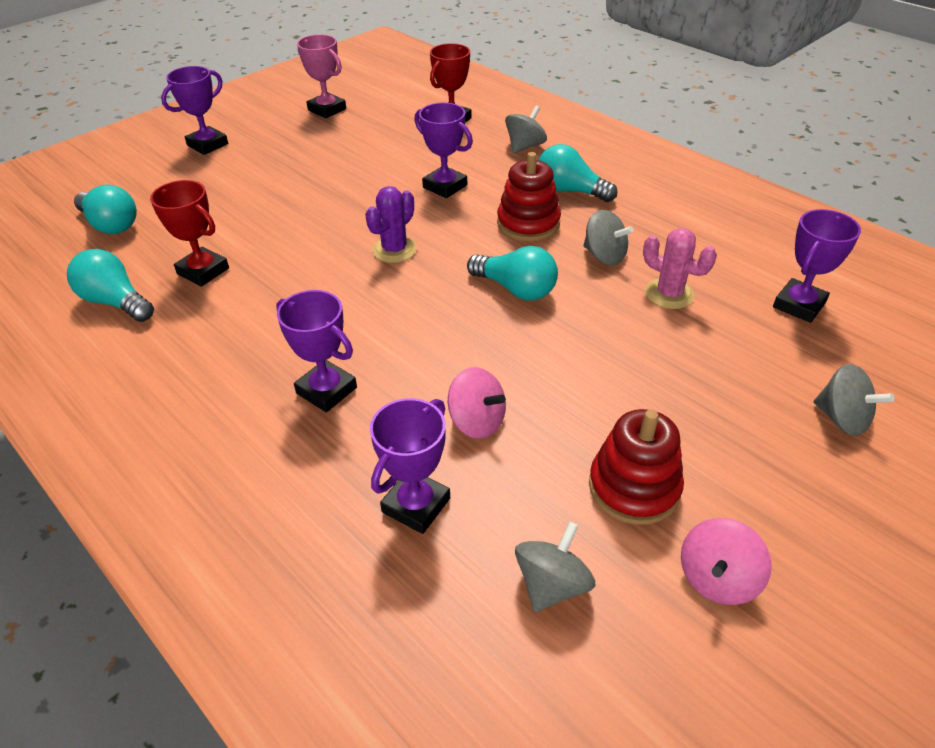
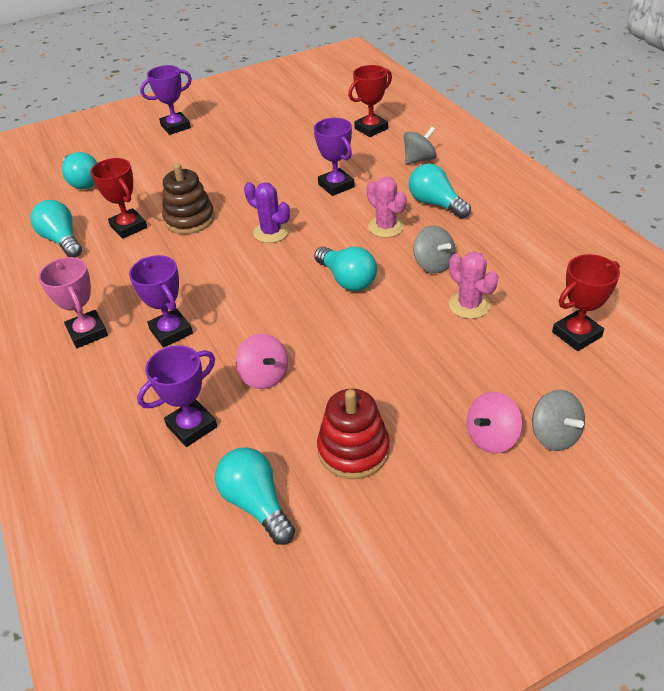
camera: 20 degrees right, 0 degrees up
pink trophy [297,34,346,118] -> pink trophy moved to [38,257,108,348]
purple cactus [365,186,417,263] -> purple cactus turned 75 degrees clockwise [244,182,290,243]
red stacking toy [497,152,561,241] -> pink cactus [367,176,407,238]
grey spinning top [515,522,596,612] -> turquoise light bulb [215,448,295,545]
pink spinning top [681,518,772,605] -> pink spinning top moved to [467,392,523,453]
purple trophy [773,209,861,323] -> red trophy [552,254,620,351]
none -> brown stacking toy [162,164,215,234]

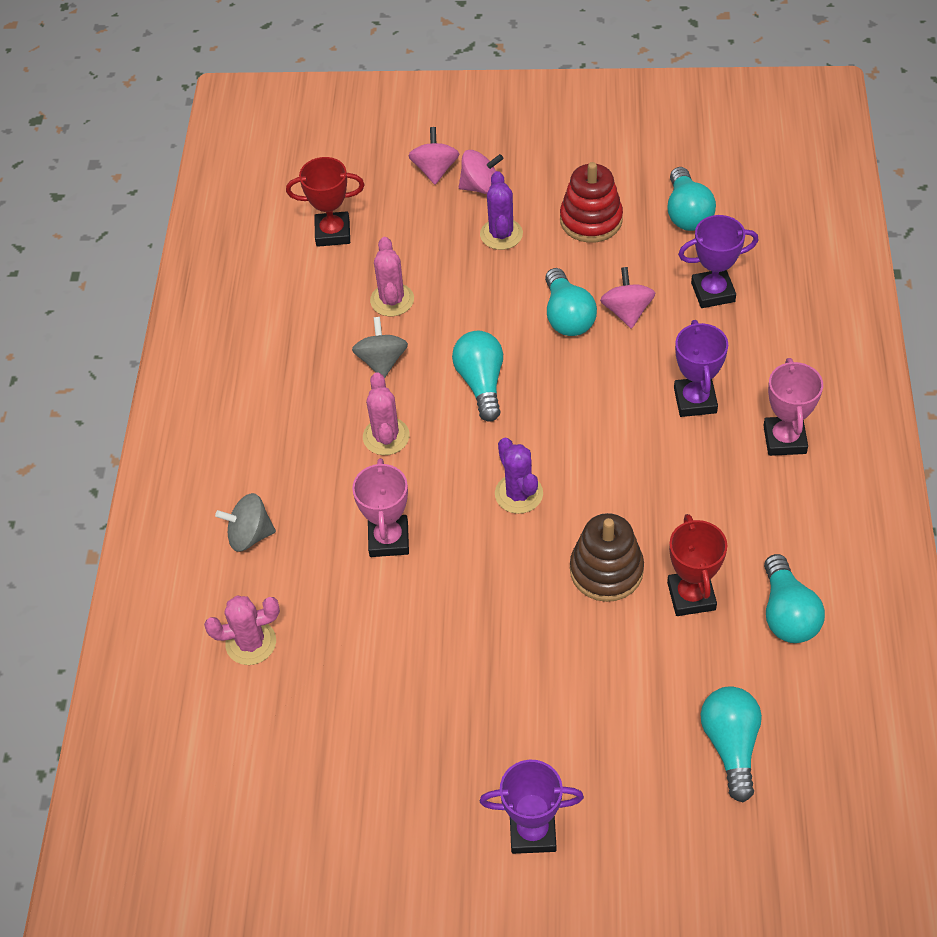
camera: 150 degrees left, 10 degrees up
purple trophy [314,118,355,196] -> pink trophy [352,458,409,557]
red trophy [348,65,392,137] -> pink cactus [204,596,280,665]
turquoise light bulb [409,164,471,219] -> turquoise light bulb moved to [545,268,597,336]
grey spinning top [532,389,585,451] -> pink spinning top [408,127,459,185]
none -> purple cactus [480,171,523,250]

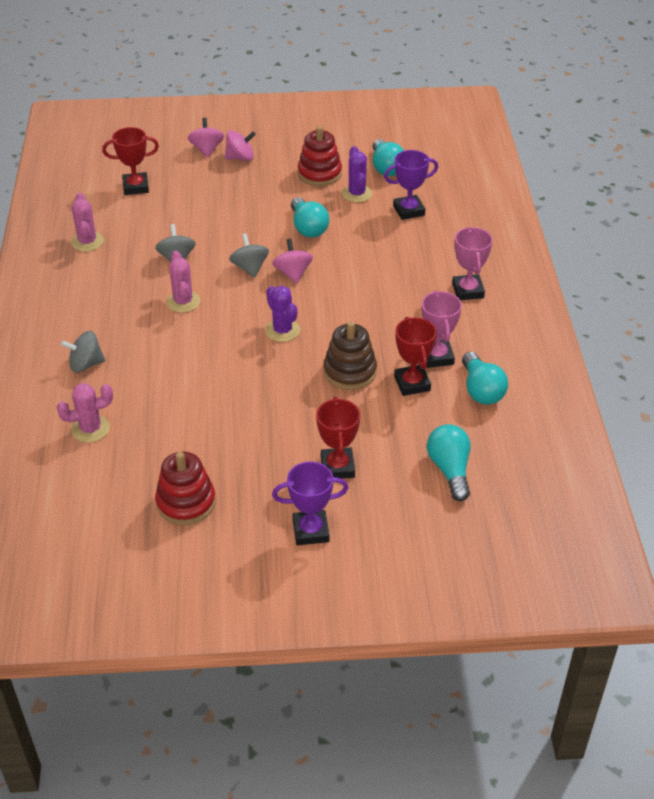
camera: 10 degrees left, 10 degrees down
pink trophy [352,458,409,557] -> pink trophy moved to [422,290,462,368]
pink cactus [370,237,414,316] -> pink cactus moved to [71,193,104,252]
turquoise light bulb [452,331,503,422] -> grey spinning top [229,233,269,278]
purple cactus [480,171,523,250] -> purple cactus moved to [342,146,372,203]
pink spinning top [600,267,655,329] -> pink spinning top moved to [272,239,313,284]
purple trophy [674,320,728,417] -> none
none -> red stacking toy [155,452,216,525]
none -> red trophy [316,397,360,479]

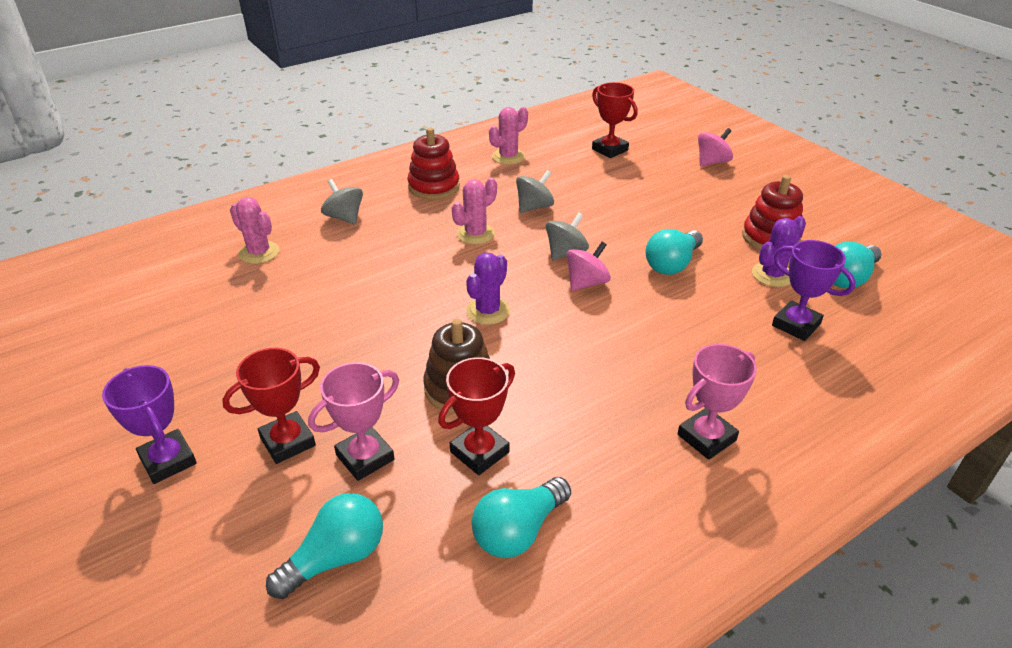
camera: 60 degrees right, 5 degrees down
red stacking toy [155,452,216,525] -> red stacking toy moved to [407,128,460,200]
pink spinning top [225,130,256,161] -> none
pink trophy [422,290,462,368] -> pink trophy moved to [308,362,399,481]

